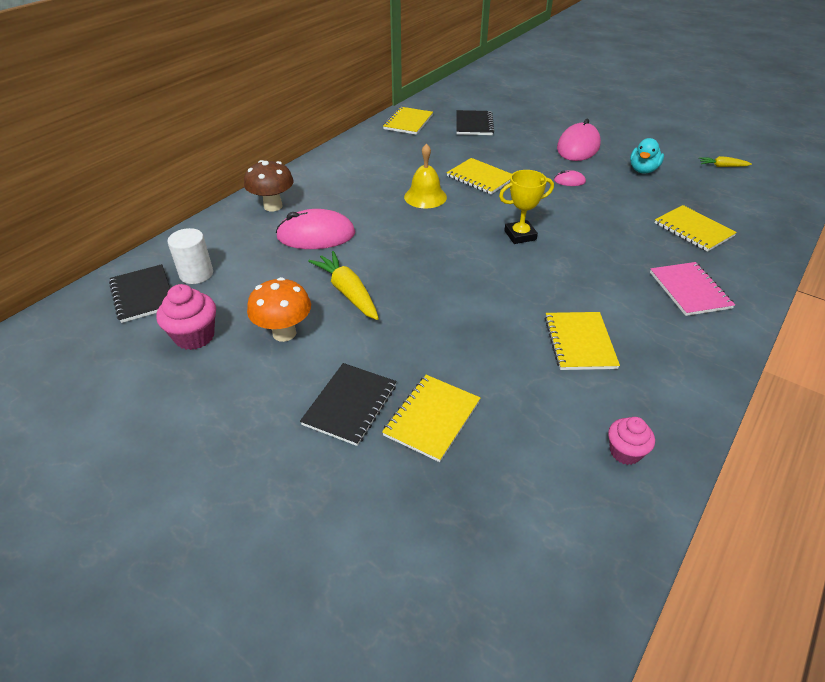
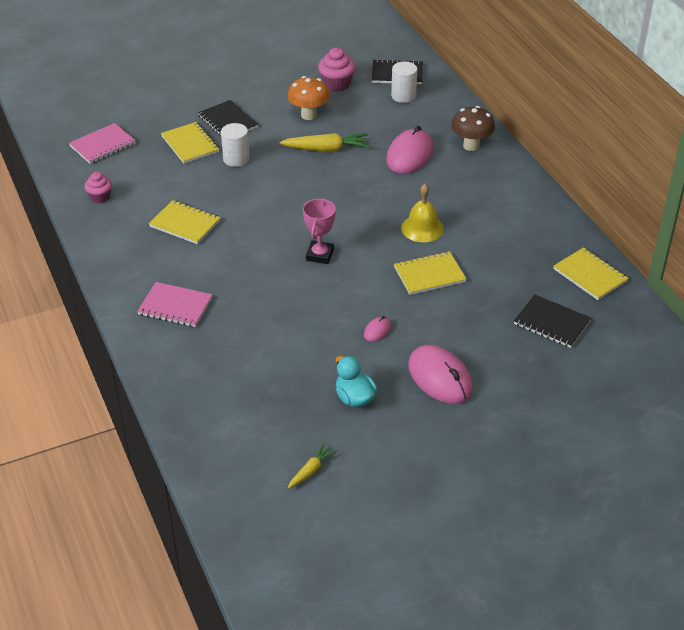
camera: 120 degrees right, 0 degrees up
yellow trophy [499,170,554,244] -> pink trophy [303,198,336,264]
yellow notebook [655,205,737,252] -> none
none -> pink notebook [69,123,136,164]
none -> white cylinder [221,123,250,167]

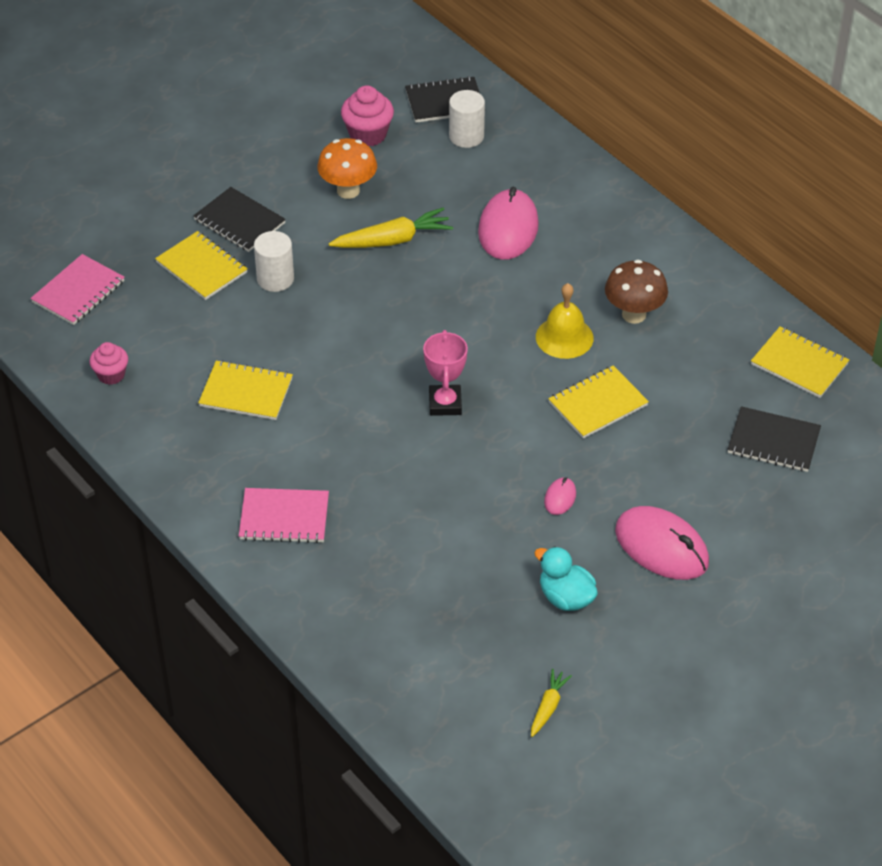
camera: 15 degrees left, 5 degrees up
brown mushroom [451,106,495,151] -> brown mushroom moved to [605,260,668,324]

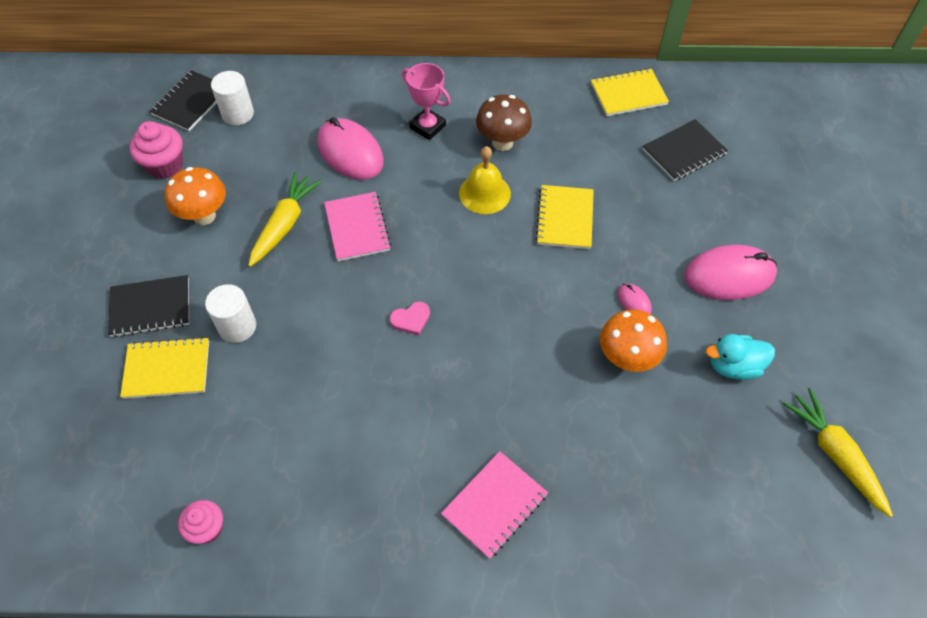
camera: 50 degrees left, 10 degrees up
pink notebook [30,254,124,325] -> pink notebook moved to [324,192,391,261]
yellow notebook [198,360,293,420] -> none
pink trophy [423,330,468,416] -> pink trophy moved to [402,63,451,140]
yellow carrot [531,669,572,737] -> yellow carrot [782,388,893,517], size x1.80
none -> pink heart [390,301,430,335]
none -> orange mushroom [600,309,667,372]

